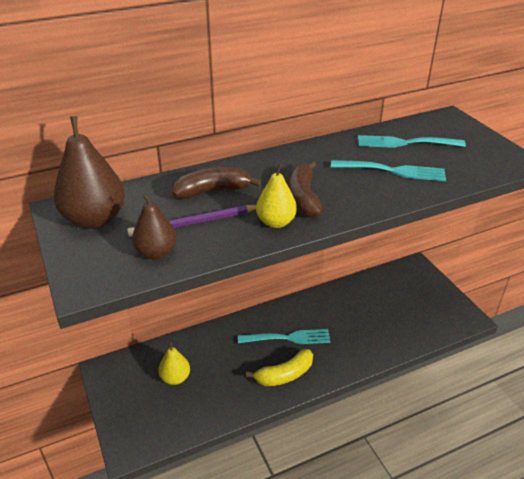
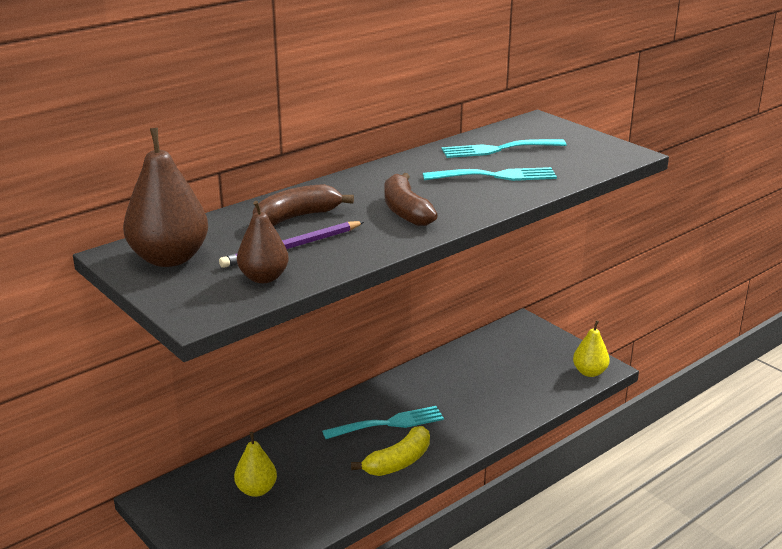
camera: 15 degrees left, 10 degrees down
yellow pear [256,163,297,228] -> yellow pear moved to [573,320,610,377]

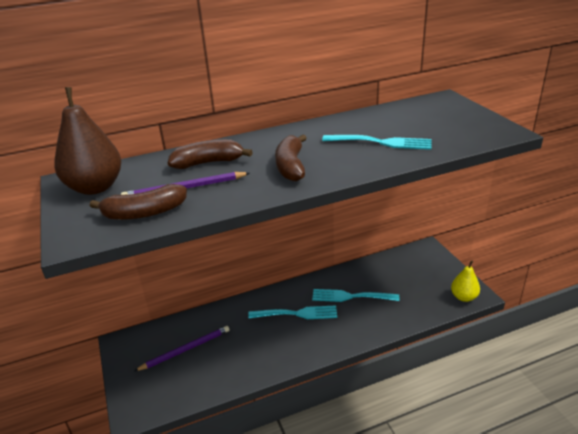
camera: 20 degrees right, 5 degrees up
yellow pear [234,432,277,497] -> purple pencil [135,326,230,371]
brown pear [237,201,289,283] -> brown banana [90,184,187,220]
yellow banana [351,426,430,476] -> none
turquoise fork [442,139,566,158] -> turquoise fork moved to [312,289,399,302]

